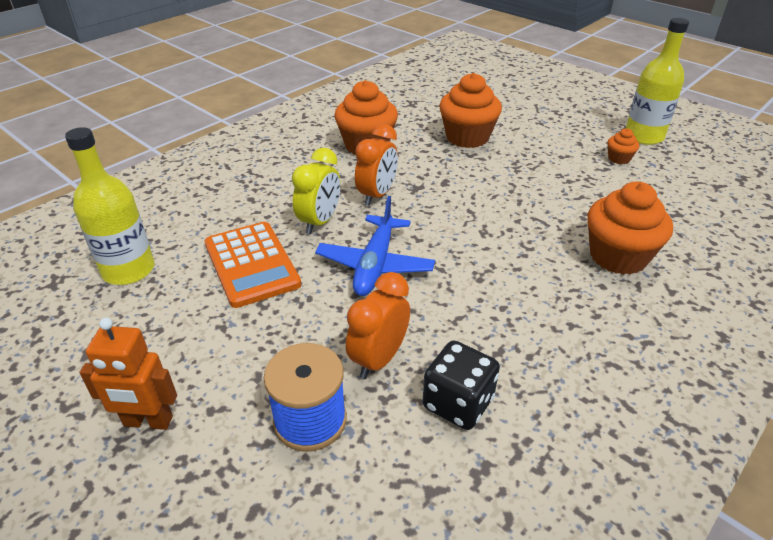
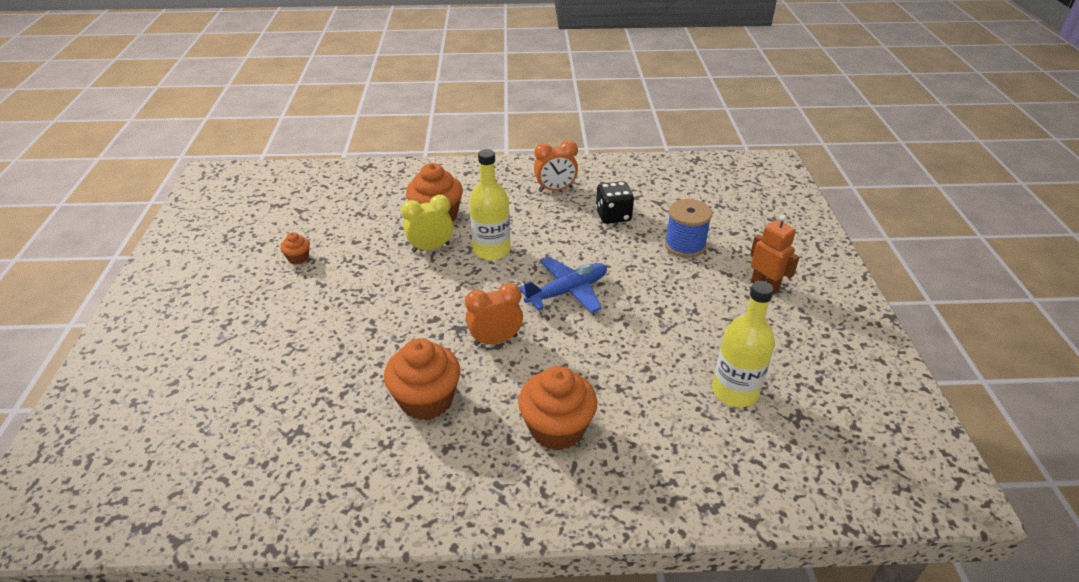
camera: 135 degrees left, 0 degrees up
orange calculator [204,222,301,308] -> none
yellow clock [292,148,340,234] -> yellow clock moved to [401,195,453,253]
orange clock [346,272,410,379] -> orange clock moved to [534,140,578,192]
orange cupcake [439,73,502,148] -> orange cupcake moved to [518,366,597,450]
yellow bottle [625,18,689,145] -> yellow bottle moved to [469,149,510,260]

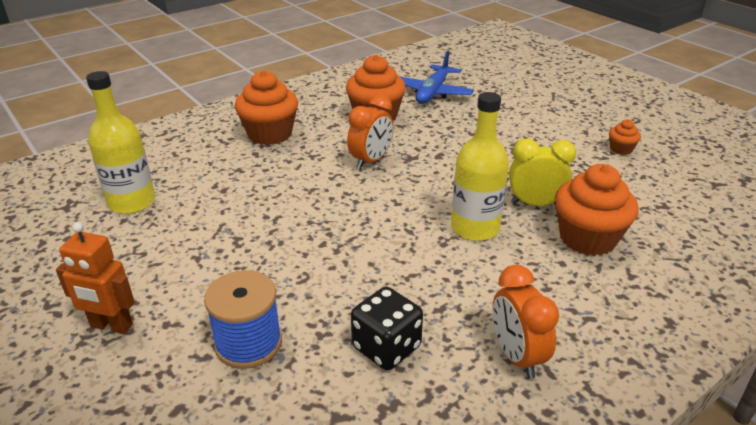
camera: 145 degrees right, 5 degrees down
yellow clock [401,195,453,253] -> yellow clock turned 120 degrees counterclockwise [509,138,576,206]
blue plane [519,257,607,313] -> blue plane moved to [400,50,474,104]
orange clock [534,140,578,192] -> orange clock turned 60 degrees counterclockwise [492,265,559,379]

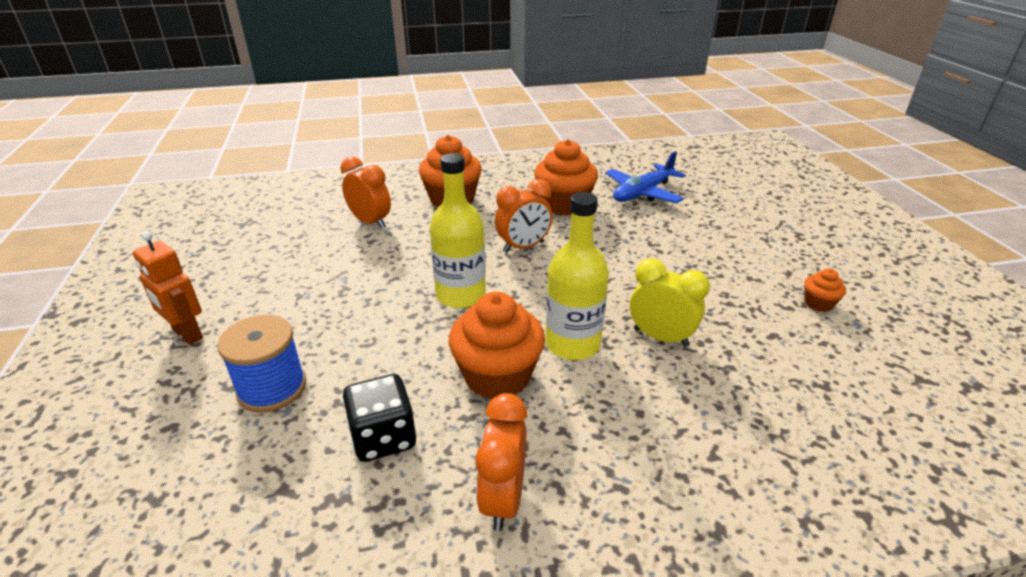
camera: 25 degrees right, 0 degrees up
yellow bottle [86,71,155,214] -> yellow bottle moved to [430,153,486,308]
orange cupcake [555,164,639,256] -> orange cupcake moved to [449,292,545,400]
none -> orange clock [340,156,391,229]

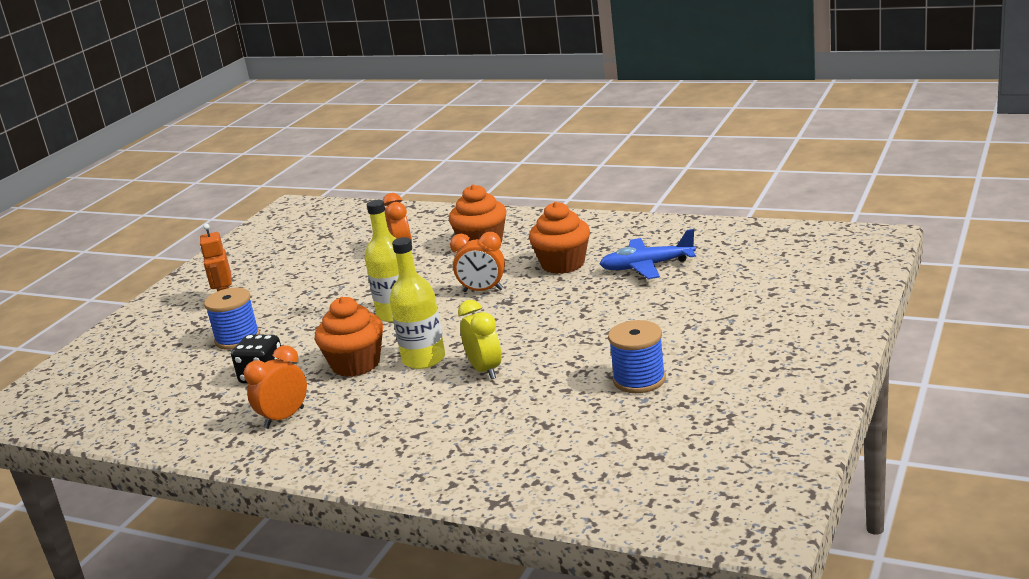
camera: 40 degrees right, 10 degrees down
orange cupcake [804,268,846,312] -> blue spool [608,320,666,393]

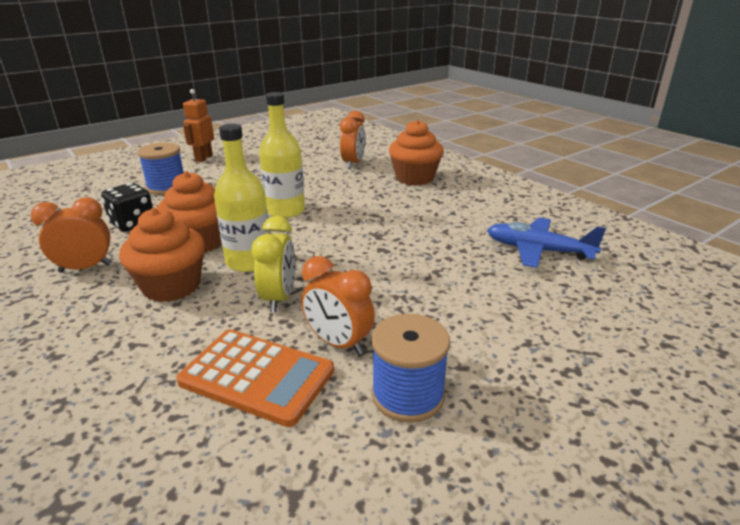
camera: 25 degrees right, 5 degrees up
orange clock [450,232,505,292] -> orange clock moved to [301,256,375,355]
orange cupcake [529,202,590,274] -> orange cupcake moved to [119,208,205,302]
none -> orange calculator [176,330,334,427]

